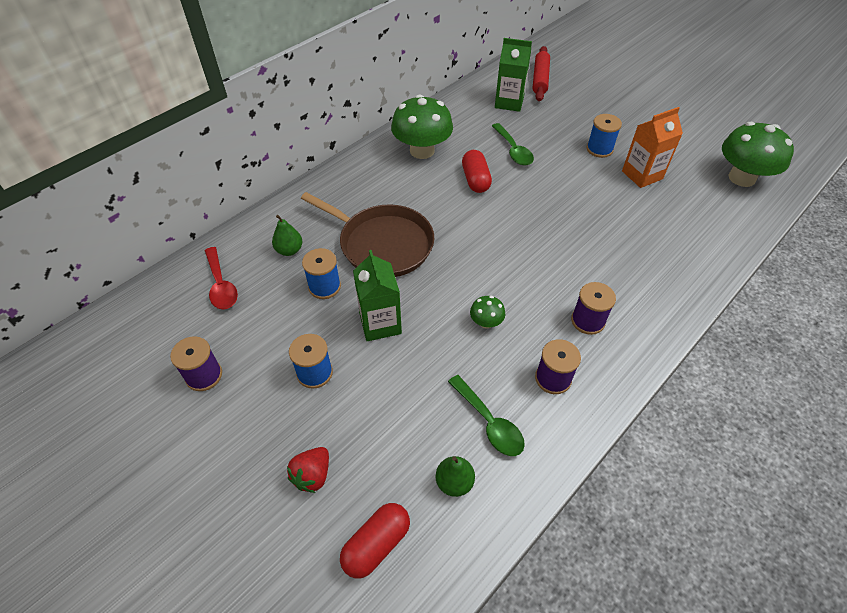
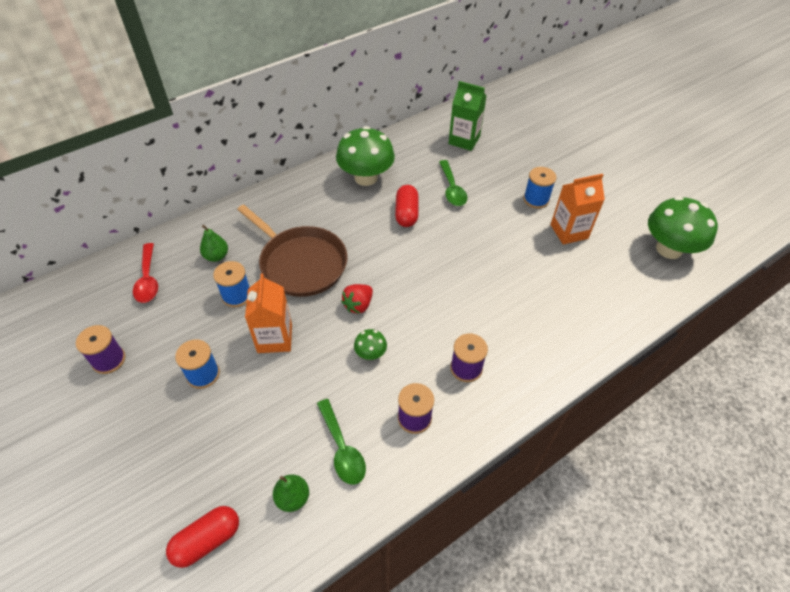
camera: 10 degrees right, 0 degrees up
red strawberry [287,447,329,493] -> red strawberry moved to [341,284,373,314]
green carton [353,250,402,341] -> orange carton [245,273,292,353]
red rolling pin [533,46,550,101] -> none

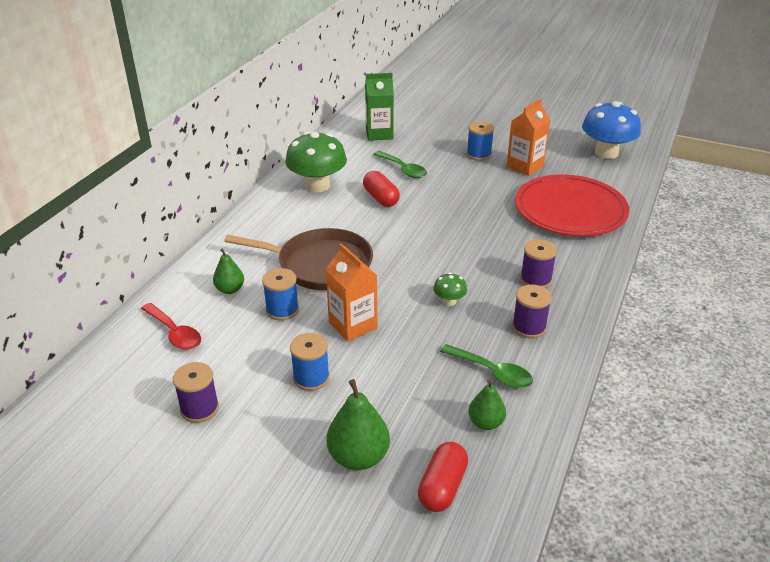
camera: 30 degrees left, 15 degrees down
red strawberry [341,284,373,314] -> none
green mushroom [648,196,718,259] -> blue mushroom [582,101,641,159]
none -> green pear [326,379,390,470]
none -> red plate [515,174,629,236]

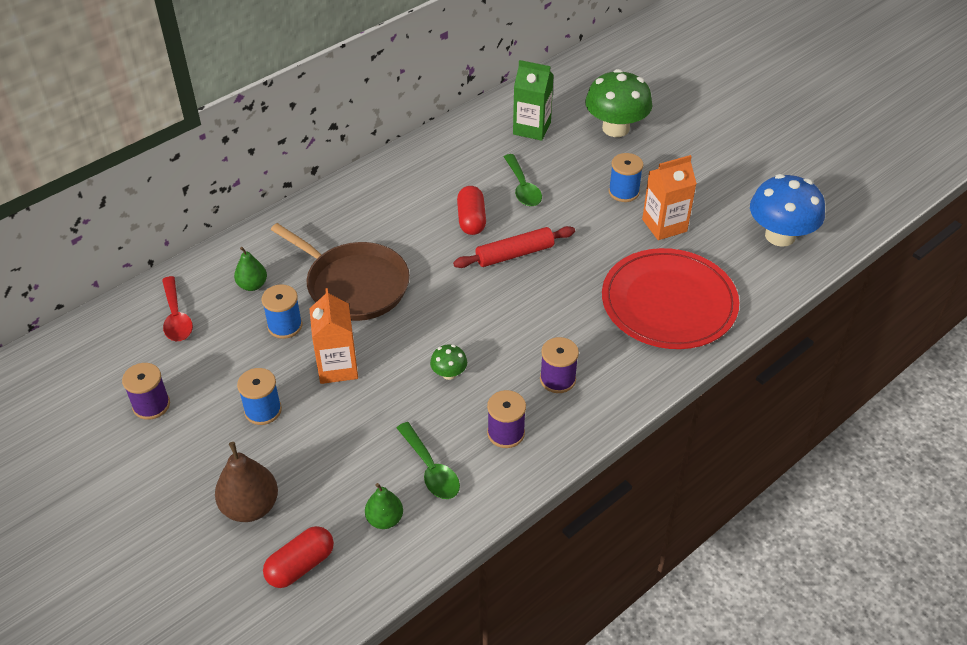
camera: 25 degrees right, 10 degrees up
green mushroom [285,132,347,192] -> green mushroom moved to [585,69,652,137]
green pear [326,379,390,470] -> brown pear [215,442,278,522]
none -> red rolling pin [453,226,575,268]

